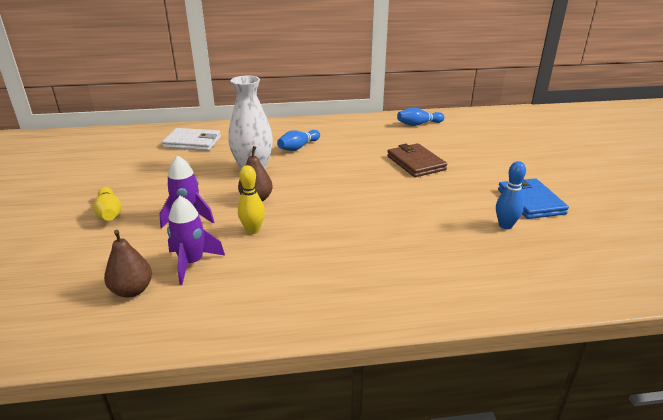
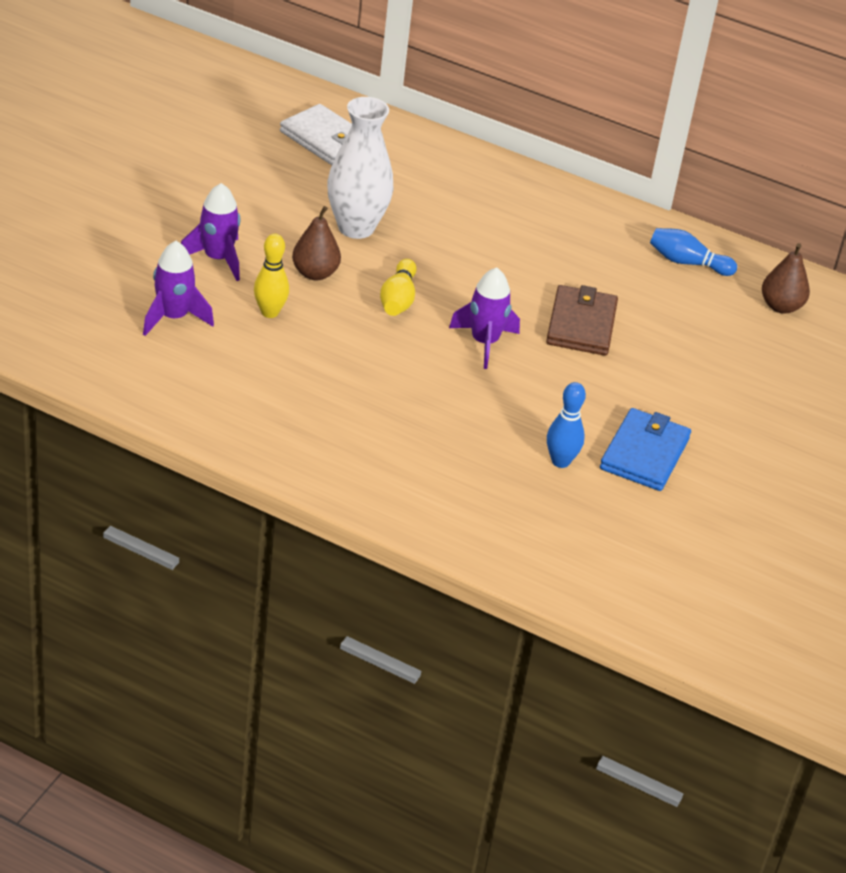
camera: 30 degrees right, 10 degrees up
yellow bowling pin [94,187,121,221] -> yellow bowling pin moved to [380,259,417,316]
brown pear [104,230,152,298] -> brown pear moved to [762,243,810,314]
blue bowling pin [277,130,320,151] -> none
none -> purple rocket [449,267,520,369]

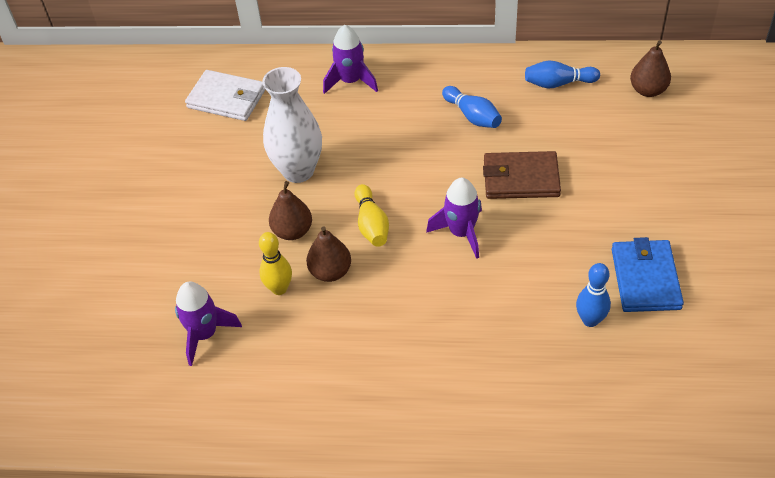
camera: 15 degrees left, 10 degrees up
purple rocket [181,183,240,281] -> purple rocket moved to [323,25,378,94]
brown wallet [546,285,618,356] -> brown wallet turned 75 degrees counterclockwise [483,151,561,199]
none -> brown pear [306,226,351,282]
none -> blue bowling pin [442,86,502,128]

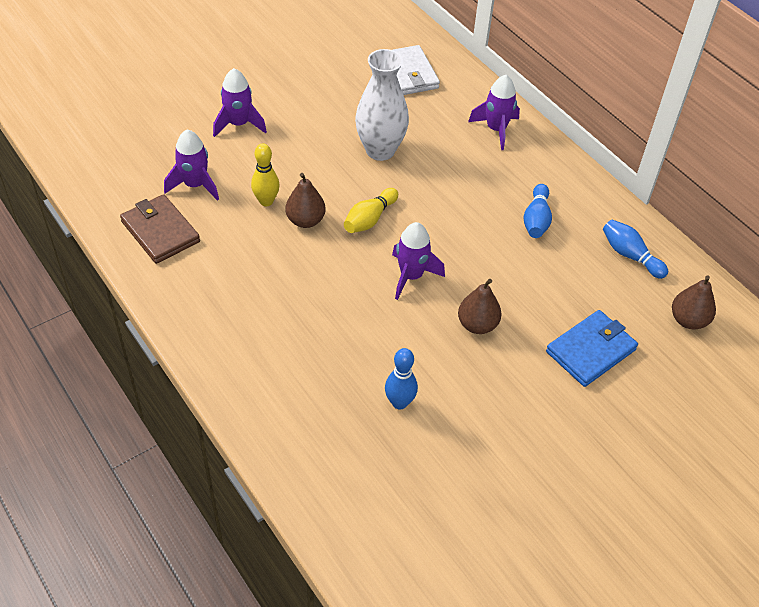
camera: 45 degrees right, 0 degrees up
brown pear [269,181,312,240] -> brown pear moved to [458,279,502,334]
brown wallet [483,151,561,199] -> brown wallet moved to [120,194,200,264]
blue wallet [612,237,684,312] -> blue wallet moved to [546,310,638,387]
none -> purple rocket [213,68,267,137]

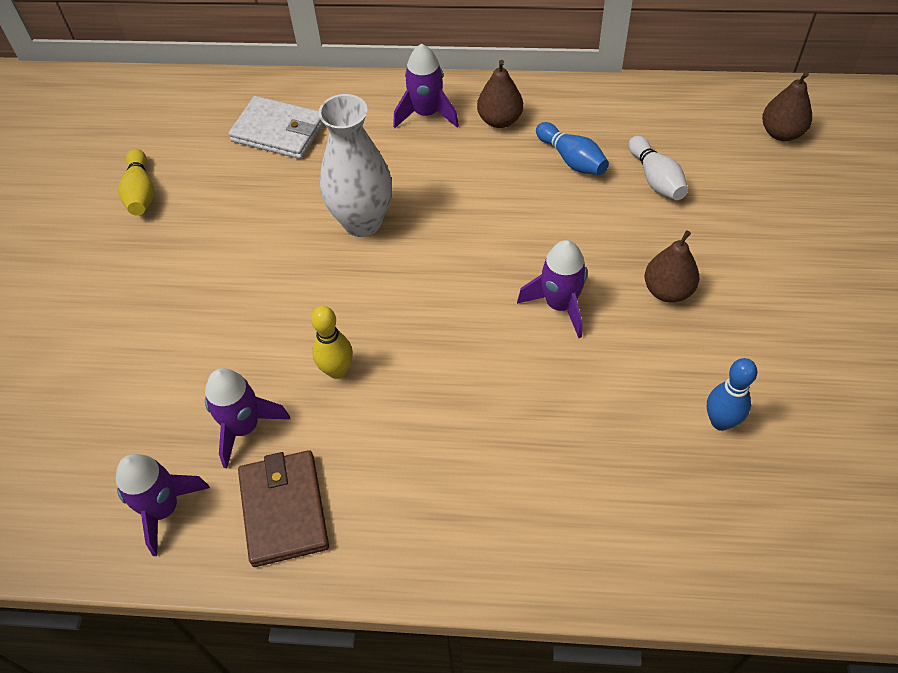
camera: 45 degrees left, 5 degrees up
brown wallet [120,194,200,264] -> brown wallet turned 75 degrees clockwise [238,450,329,567]
purple rocket [213,68,267,137] -> purple rocket moved to [116,454,210,556]
brown pear [286,173,326,228] -> brown pear moved to [477,60,523,128]
yellow bowling pin [344,188,398,233] -> yellow bowling pin moved to [118,149,154,216]
blue wallet [546,310,638,387] -> none
blue bowling pin [603,219,668,279] -> none
none -> white bowling pin [628,136,688,200]

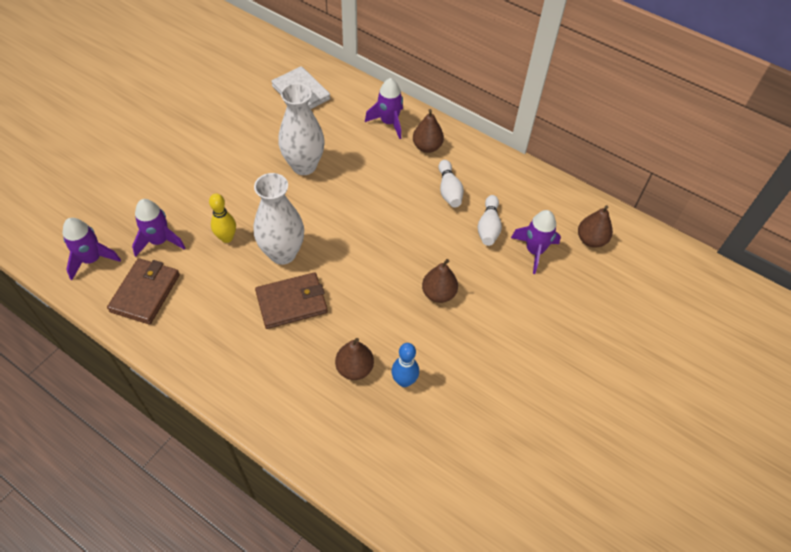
camera: 25 degrees right, 0 degrees up
yellow bowling pin [118,149,154,216] -> none
purple rocket [517,240,587,338] -> purple rocket moved to [511,210,561,274]
blue bowling pin [536,122,609,175] -> white bowling pin [439,160,464,207]
none -> white vase [254,173,304,265]
none -> brown wallet [255,272,328,329]
none -> brown pear [335,338,374,380]

